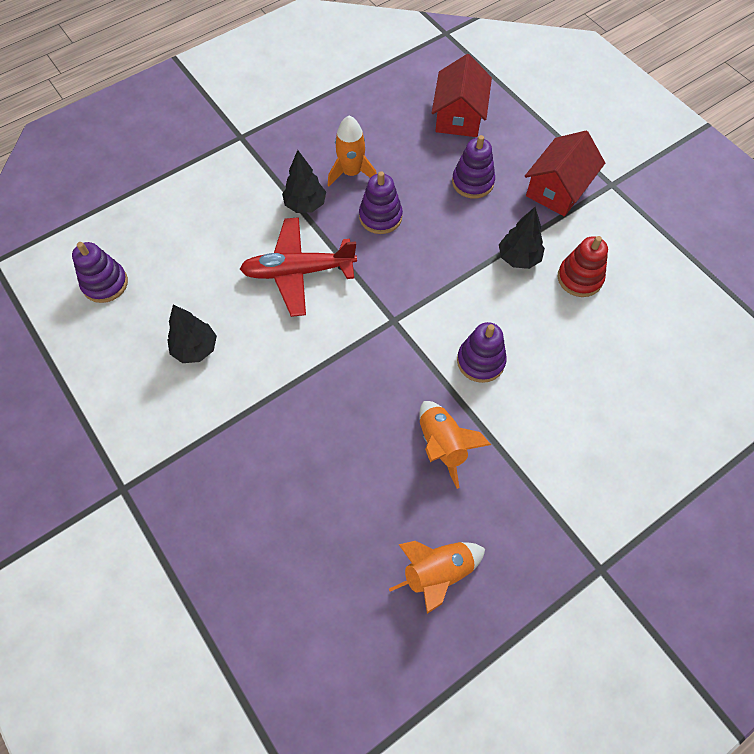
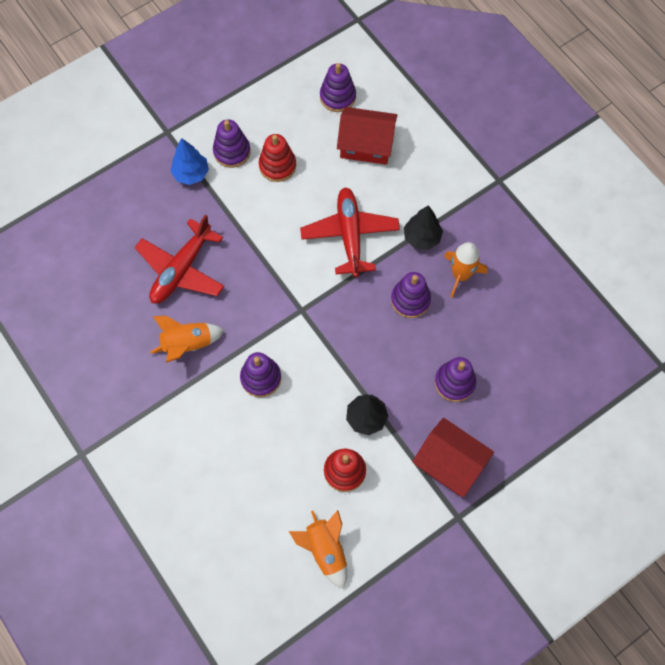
camera: 90 degrees right, 5 degrees up
black tree [167,305,217,363] -> red stacking toy [259,134,296,182]
orange rocket [389,541,485,614] -> orange rocket moved to [289,510,347,589]
red house [432,54,492,137] -> red house moved to [337,107,397,165]
none -> red plane [135,214,224,304]
none -> blue tree [170,138,209,185]
none -> purple stacking toy [213,119,251,168]

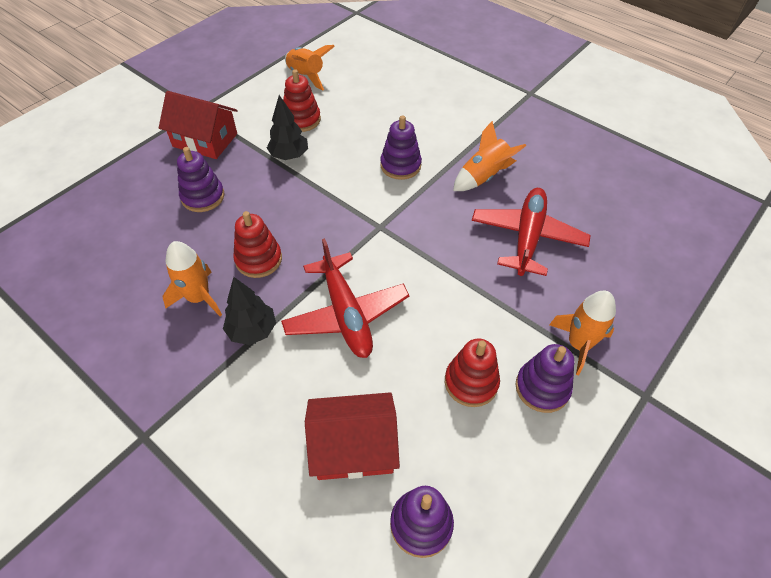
camera: 165 degrees right, 15 degrees down
blue tree [170,138,209,185] -> orange rocket [549,291,616,375]
purple stacking toy [391,272,431,318] -> red stacking toy [233,211,282,278]

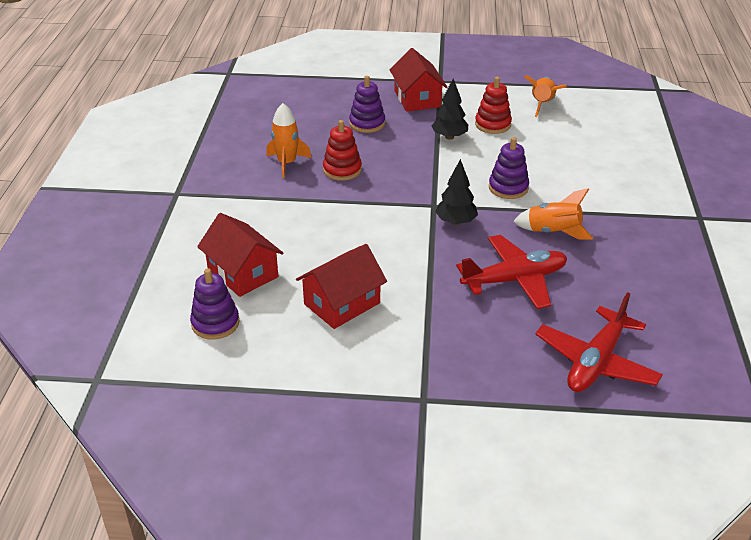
camera: 55 degrees right, 15 degrees down
black tree [223,277,276,345] -> black tree moved to [435,159,478,225]
red plane [281,238,409,358] -> red plane moved to [535,292,663,392]
red stacking toy [445,339,500,407] -> red house [296,244,387,329]
purple stacking toy [515,344,574,413] -> none
orange rocket [549,291,616,375] -> none

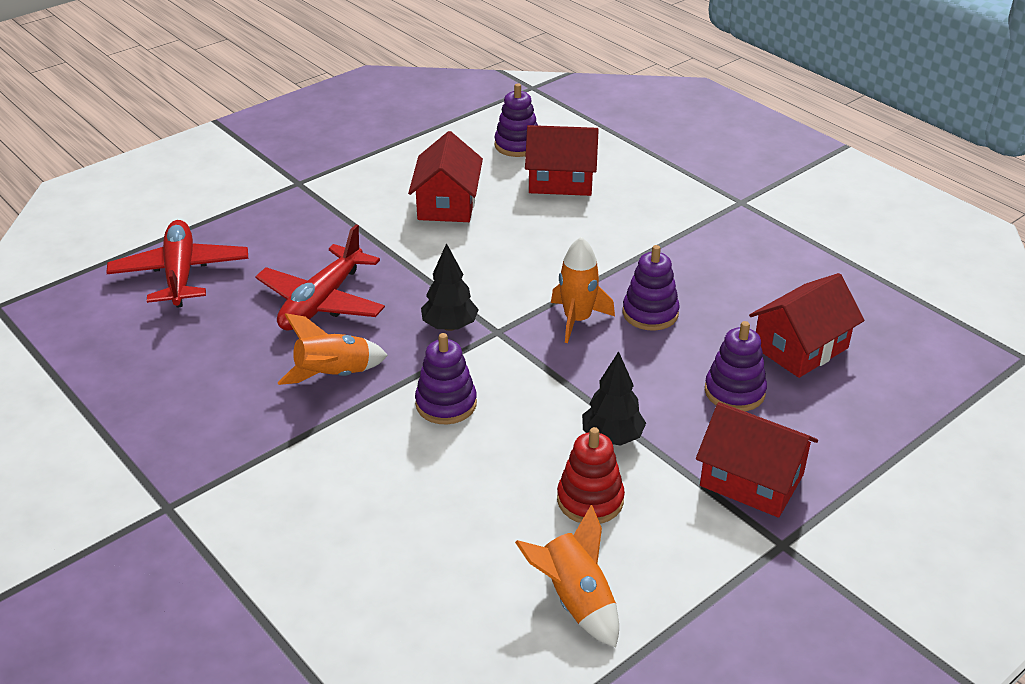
camera: 135 degrees right, 0 degrees up
orange rocket [266,103,311,178] -> orange rocket moved to [551,237,615,343]
red stacking toy [323,120,362,181] -> purple stacking toy [623,245,680,331]
none -> red house [749,273,864,378]

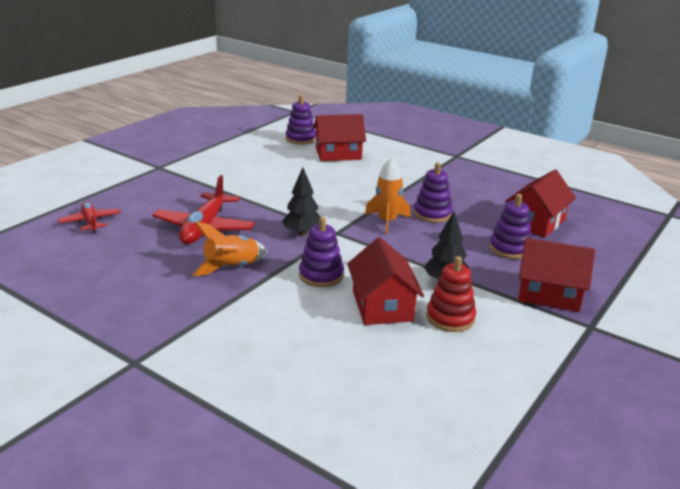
camera: 15 degrees left, 10 degrees down
red plane [106,220,248,308] -> red plane [58,202,121,233], size x0.58
red house [408,131,483,222] -> red house moved to [347,237,424,325]
orange rocket [515,505,619,647] -> none

